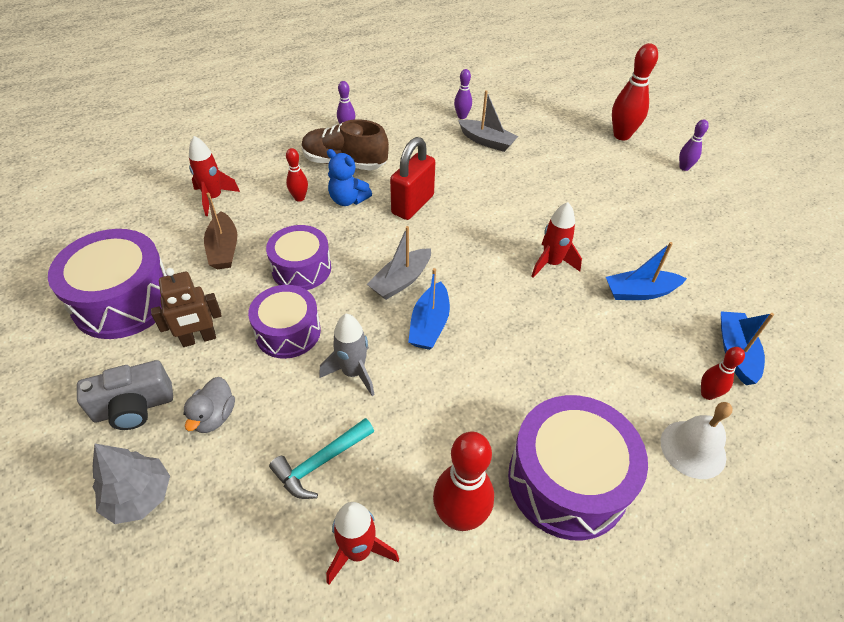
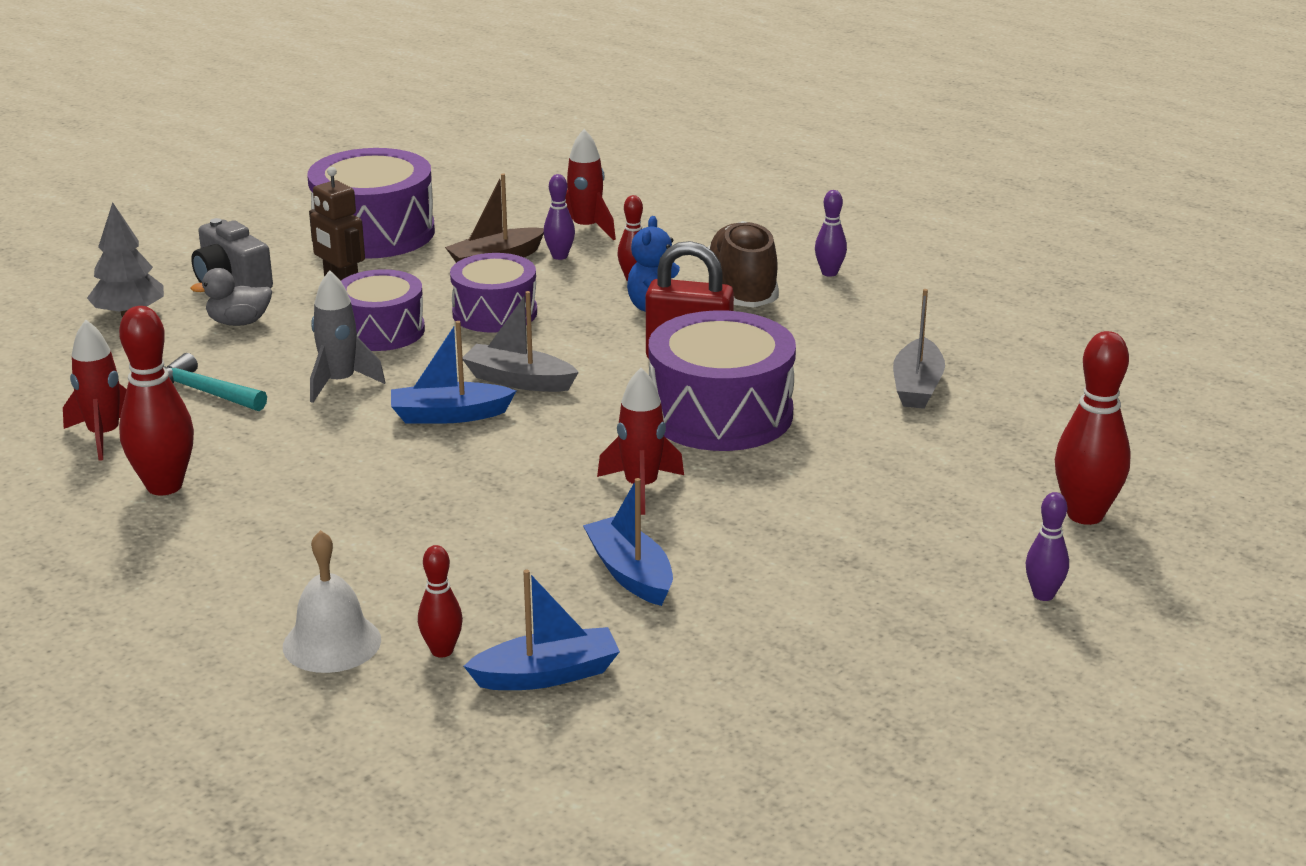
camera: 70 degrees right, 20 degrees down
purple bowling pin [454,69,472,119] -> purple bowling pin moved to [544,174,575,260]
purple drum [508,395,648,540] -> purple drum moved to [649,310,796,451]

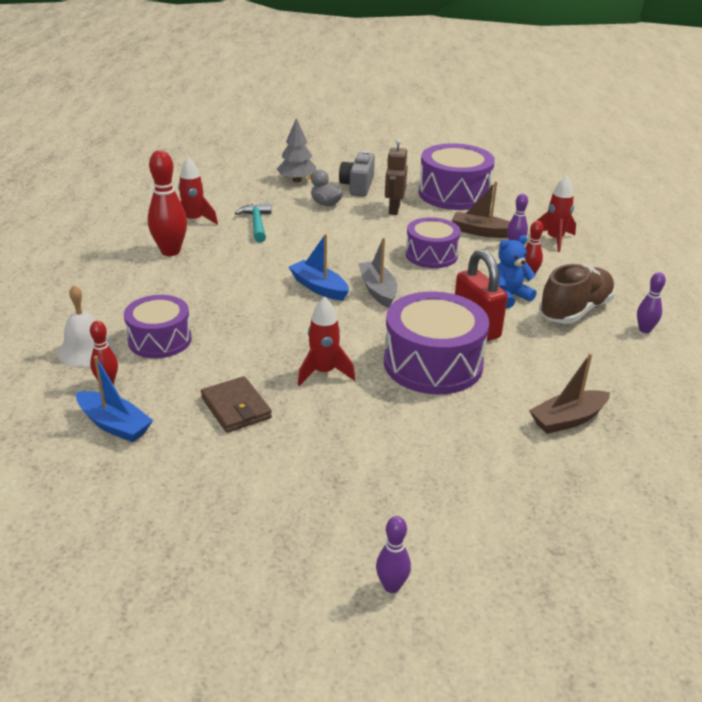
camera: 50 degrees right, 5 degrees up
grey rocket [310,270,385,403] -> none
purple drum [341,269,425,351] -> purple drum moved to [124,295,192,358]
blue boat [583,478,673,606] -> brown wallet [201,376,272,433]
grey boat [893,289,945,409] -> brown boat [529,353,610,434]
red bowling pin [1055,331,1131,525] -> none

